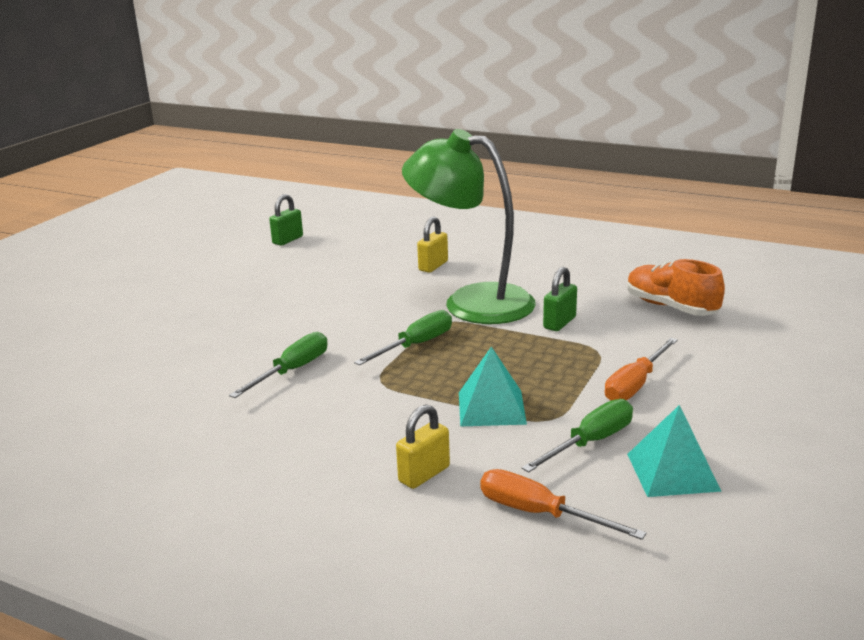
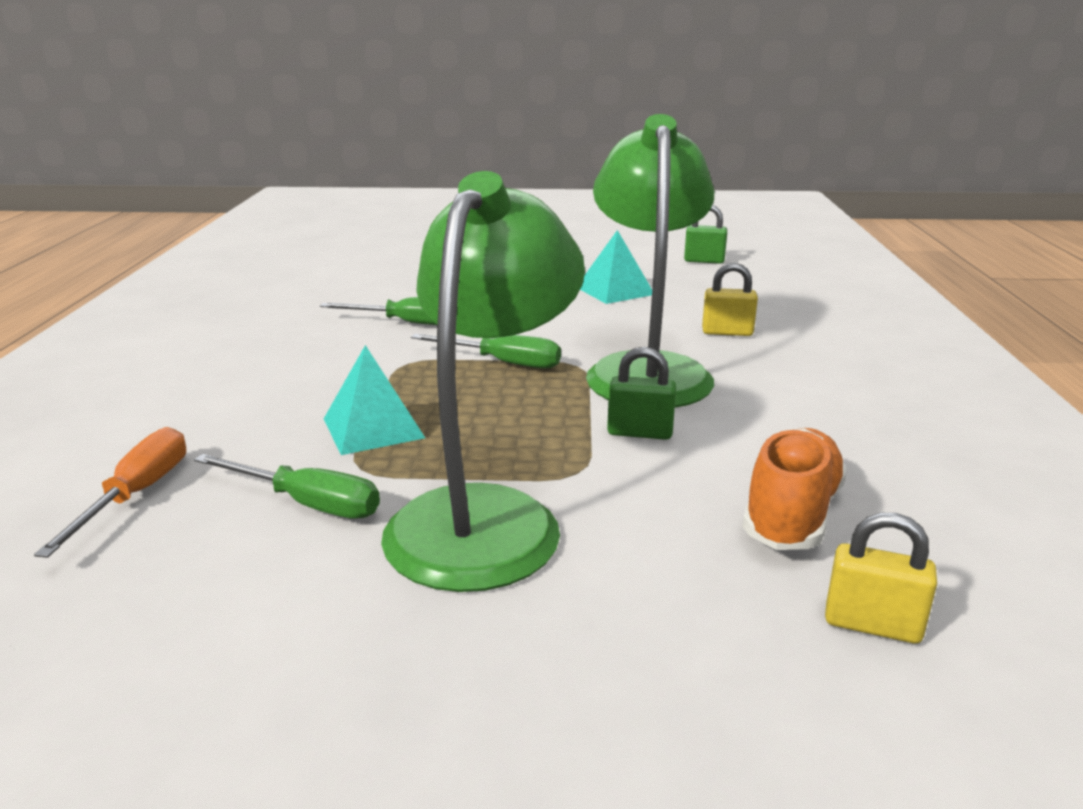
camera: 65 degrees right, 0 degrees up
yellow padlock [396,405,450,489] -> yellow padlock moved to [825,513,937,644]
orange screwdriver [605,338,678,401] -> green lamp [381,171,585,592]
turquoise pyramid [627,405,722,497] -> turquoise pyramid moved to [580,230,652,304]

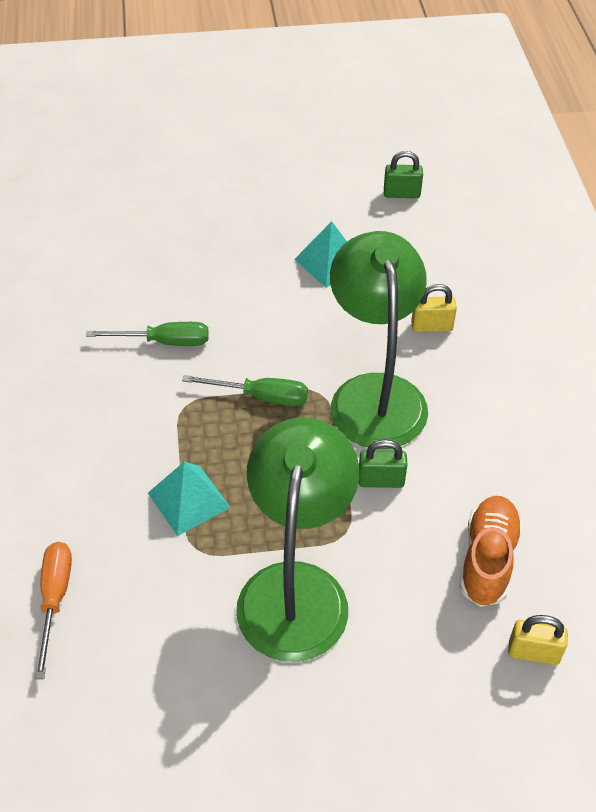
camera: 10 degrees left, 25 degrees up
green screwdriver [194,454,380,519] -> none

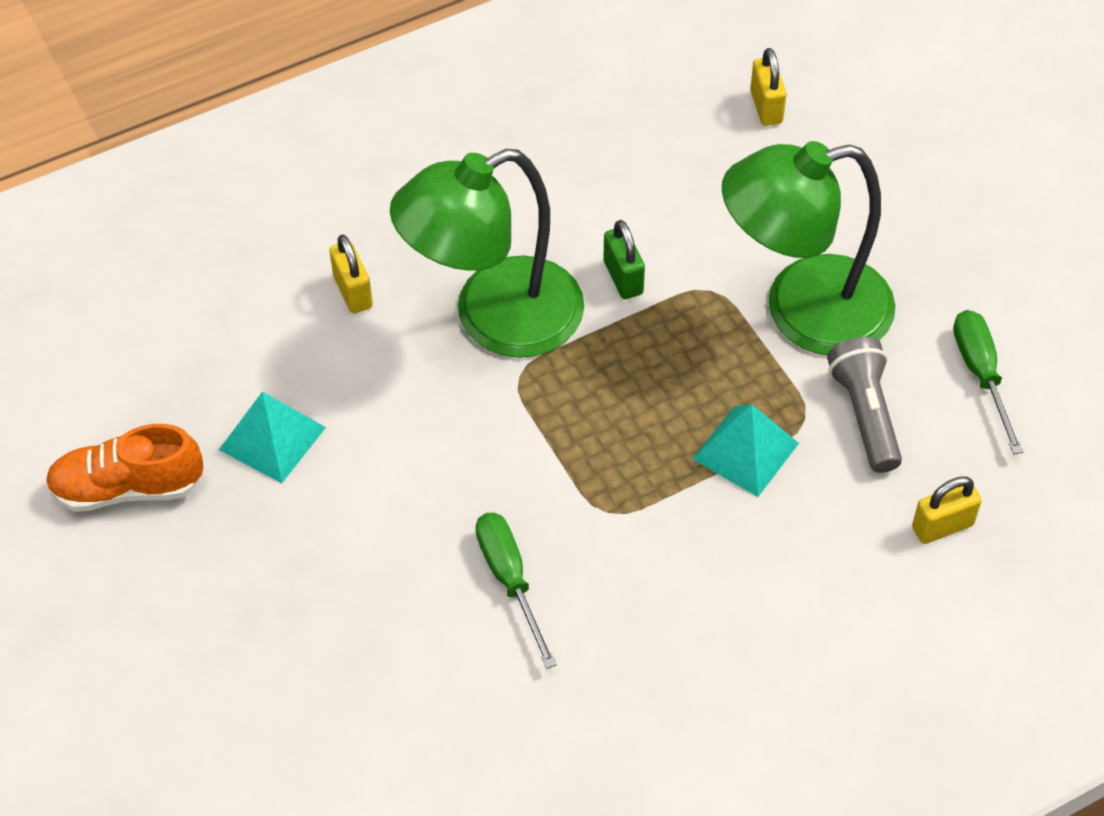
camera: 110 degrees left, 5 degrees up
orange screwdriver [35,542,72,679] -> yellow padlock [912,476,982,544]
green screwdriver [182,375,308,406] -> green screwdriver moved to [953,310,1023,454]
green padlock [384,151,423,198] -> none
orange shoe [459,496,523,607] -> orange shoe moved to [45,424,204,512]
none -> grey flashlight [827,337,902,473]

